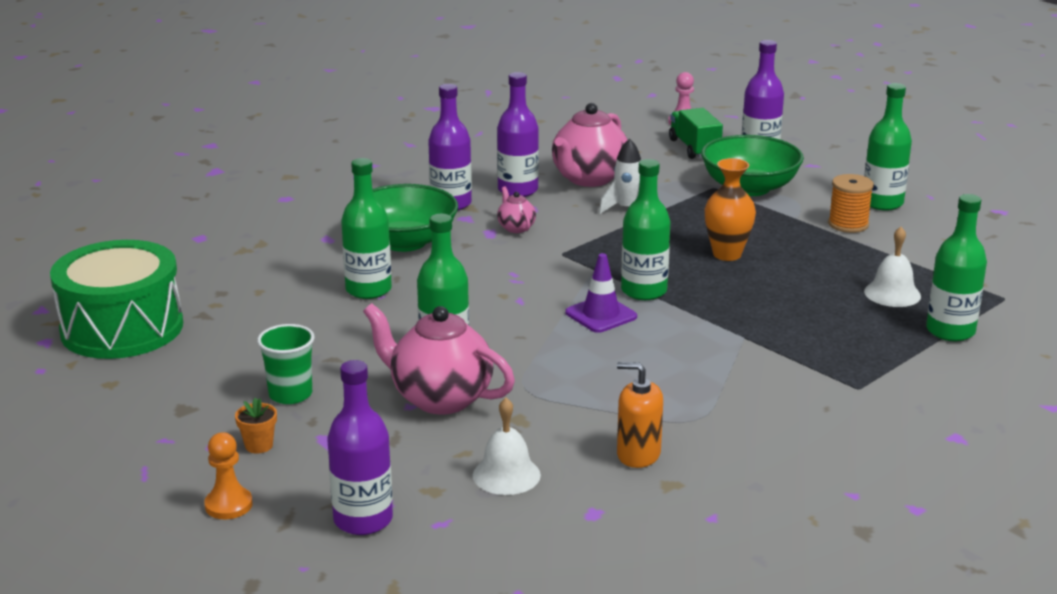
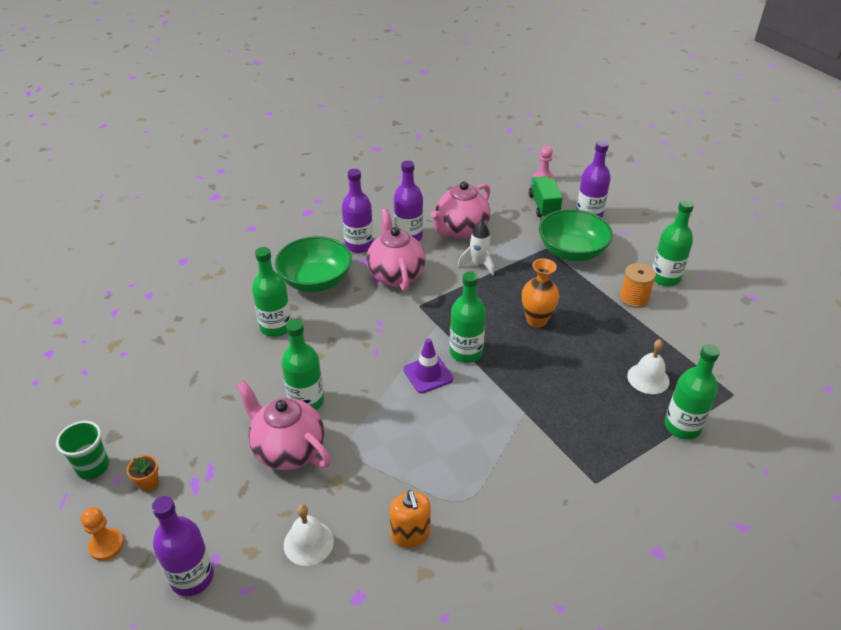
camera: 10 degrees right, 15 degrees up
green drum [50,240,183,359] -> none
green cup [257,324,315,404] -> green cup moved to [56,421,109,479]
pink teapot [497,187,536,233] -> pink teapot [366,209,425,292], size x2.13
orange soap dispenser [617,362,663,468] -> orange soap dispenser turned 135 degrees counterclockwise [389,490,431,548]

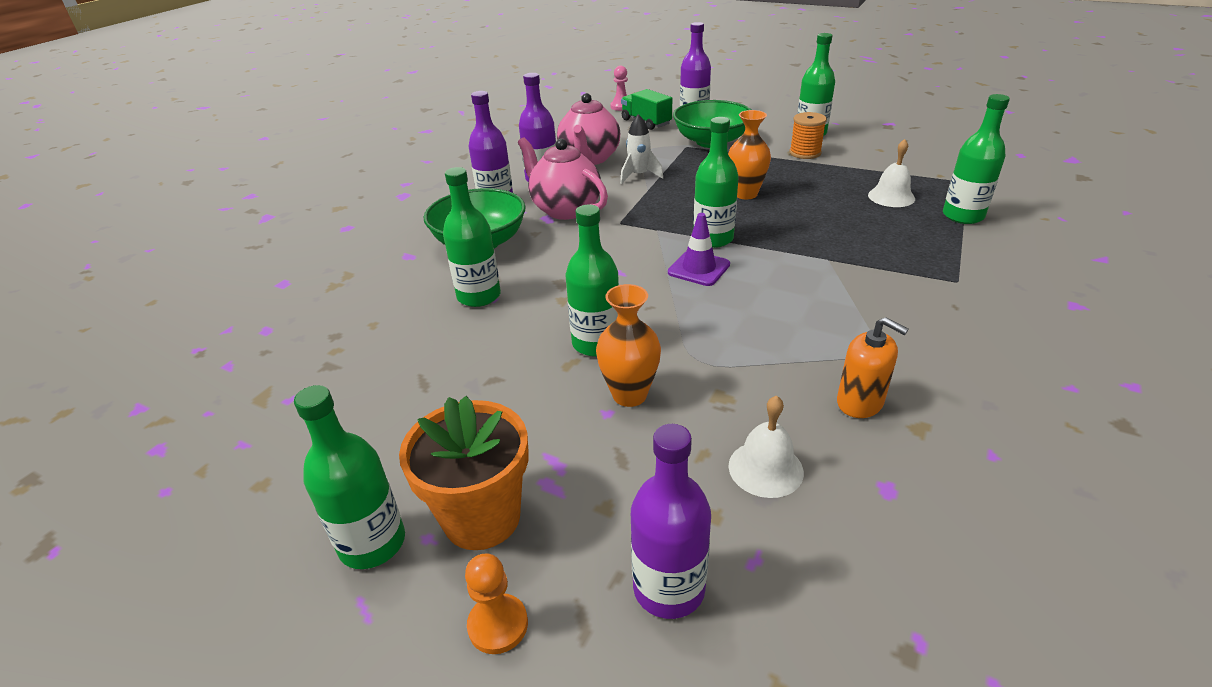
camera: 30 degrees left, 5 degrees down
green cup [56,421,109,479] -> green bottle [294,385,405,569]
orange flower pot [127,455,159,491] -> orange flower pot [399,396,528,550], size x2.39
pink teapot [236,380,331,470] -> orange vase [596,284,661,407]

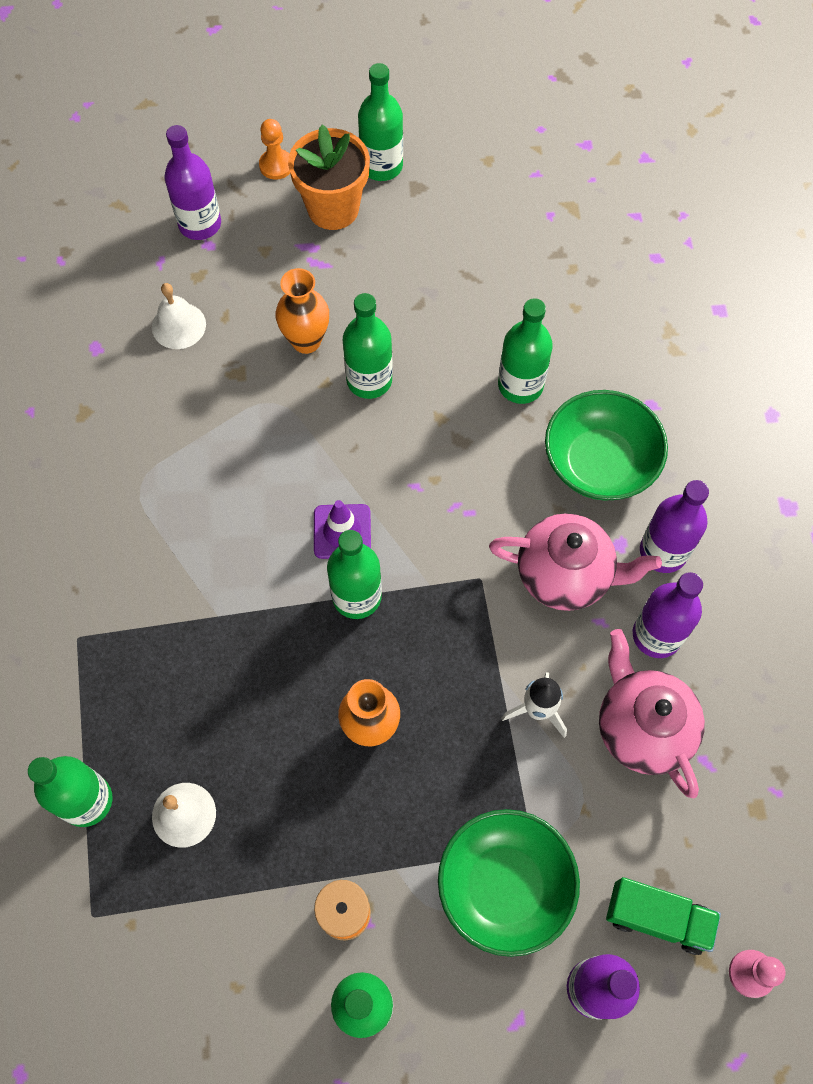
camera: 145 degrees right, 30 degrees up
orange soap dispenser [837,317,909,418] -> none

